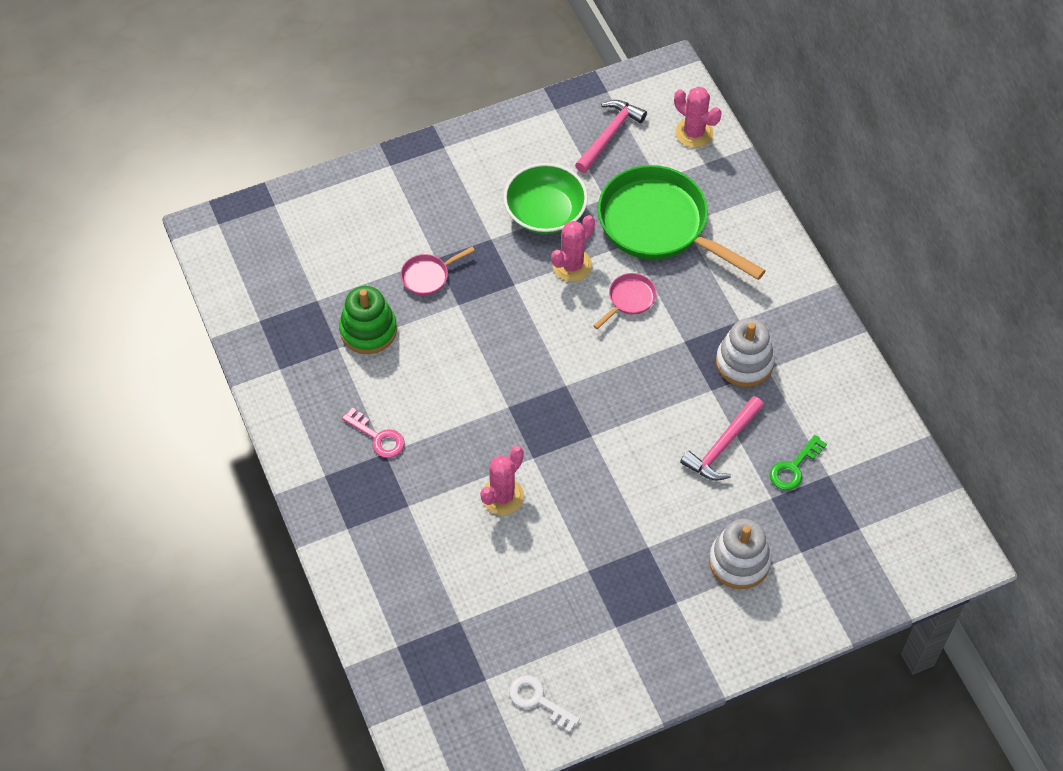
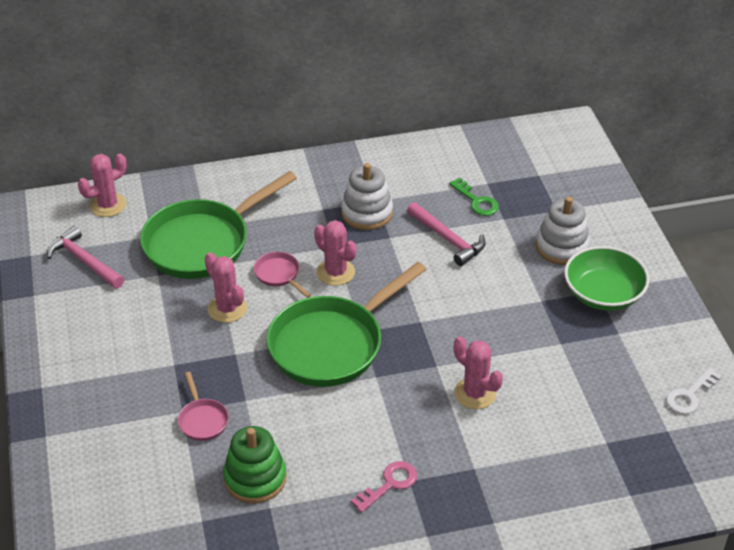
camera: 80 degrees left, 15 degrees down
green bowl [503,163,588,234] -> green bowl moved to [564,246,650,311]
none -> green pan [267,262,427,387]
none -> pink cactus [314,220,357,286]

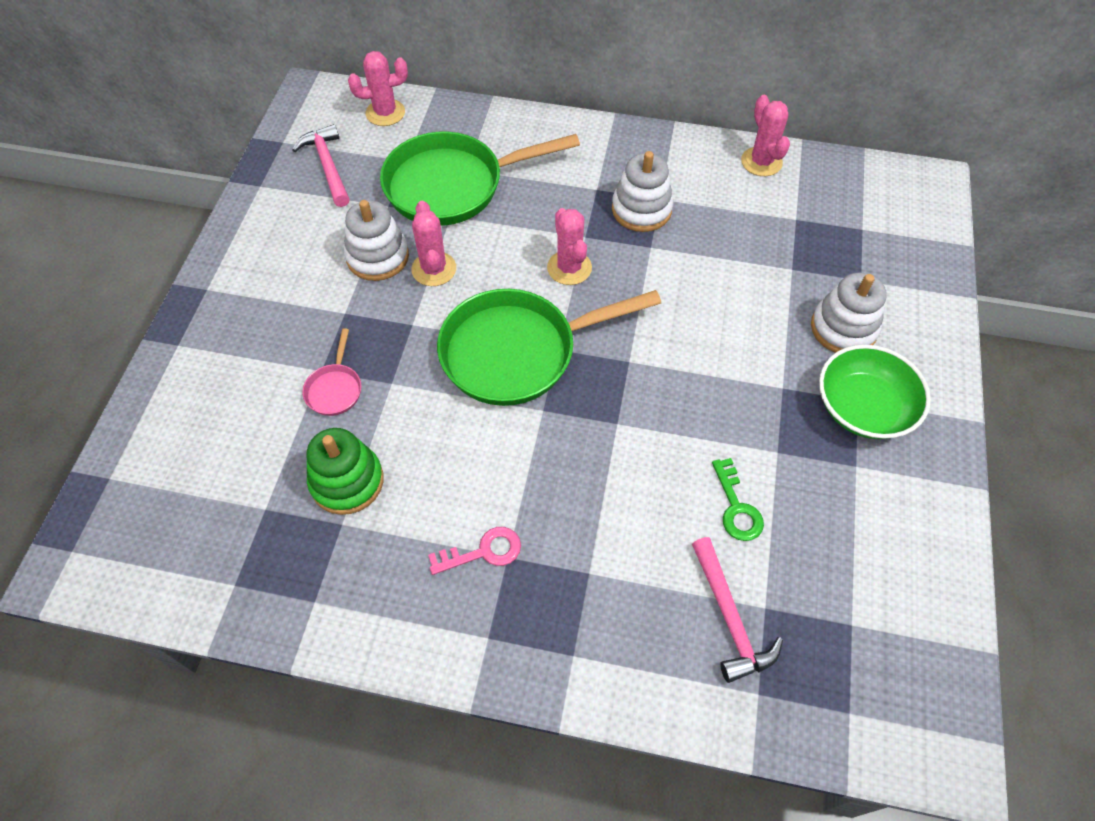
camera: 25 degrees right, 15 degrees up
pink pan [254,252,311,298] -> none
pink hammer [407,202,485,266] -> pink hammer moved to [692,537,783,683]
green key [449,178,499,216] -> green key moved to [712,458,764,541]
pink cactus [454,336,503,409] -> pink cactus moved to [741,95,790,176]
white key [666,368,722,414] -> none
none -> white stacking toy [344,200,409,281]

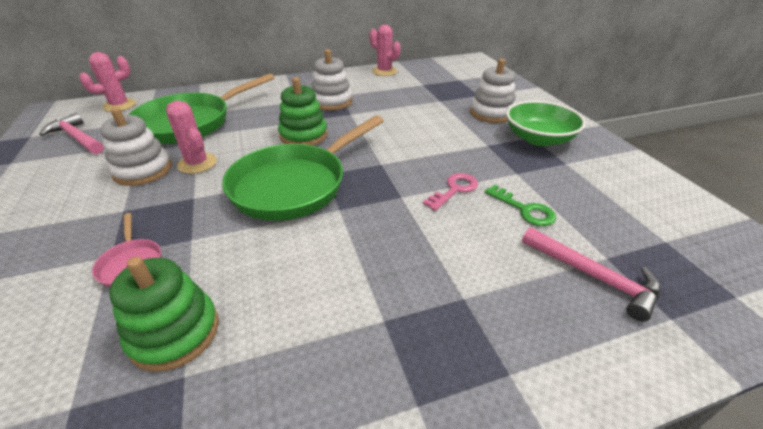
camera: 30 degrees left, 20 degrees down
pink key [428,527,521,575] -> pink key moved to [423,173,478,211]
pink cactus [547,208,592,285] -> green stacking toy [278,77,328,145]

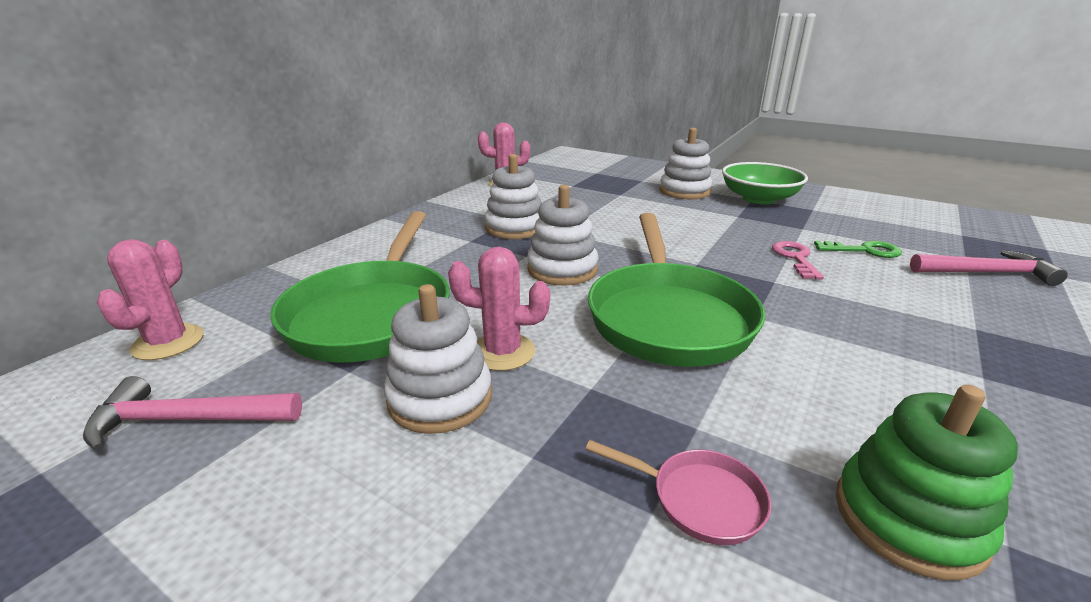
camera: 40 degrees left, 10 degrees down
green stacking toy [278,77,328,145] -> white stacking toy [527,185,599,285]

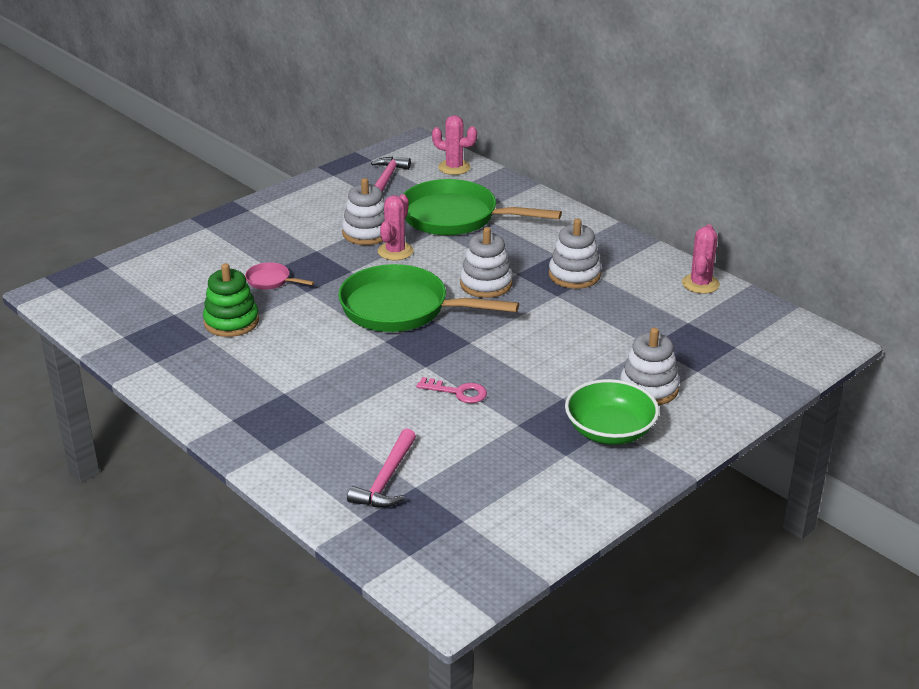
camera: 105 degrees right, 5 degrees up
pink pan [586,440,771,545] -> pink pan turned 75 degrees clockwise [245,262,314,290]
green key [814,241,902,258] -> none

